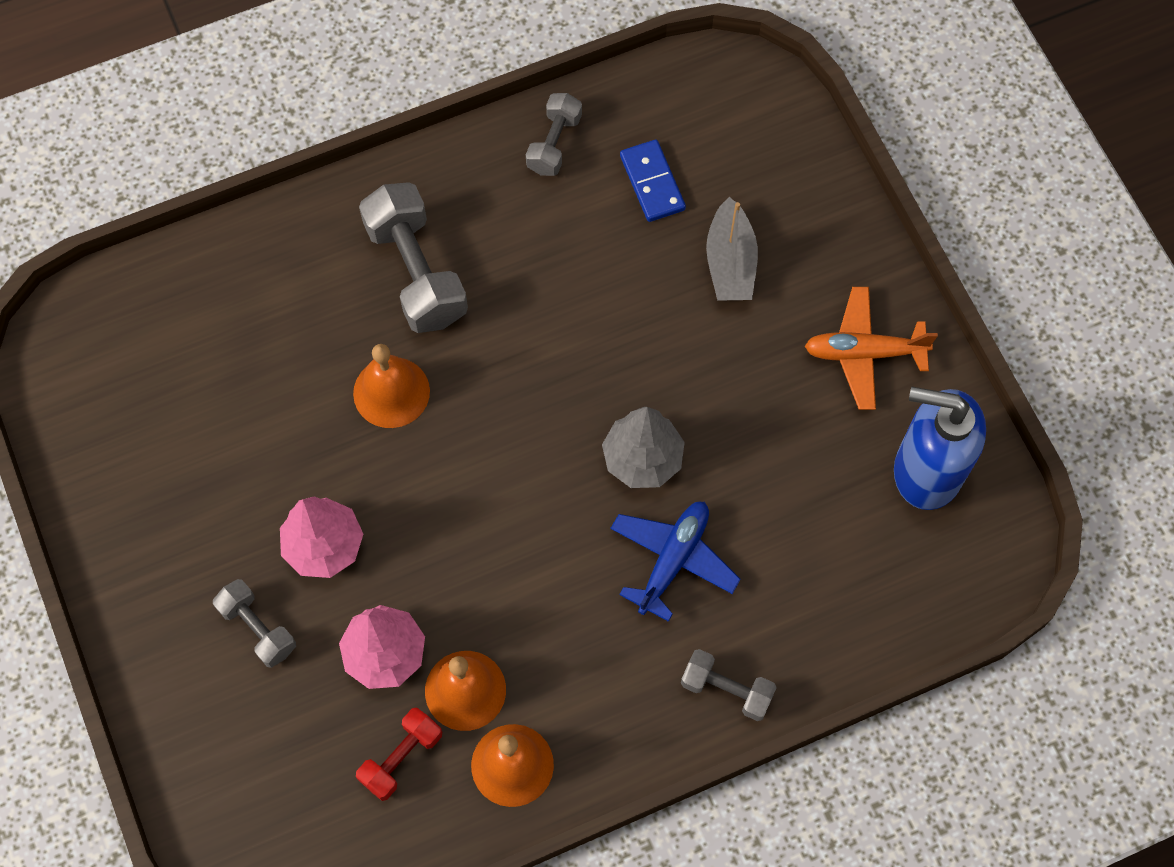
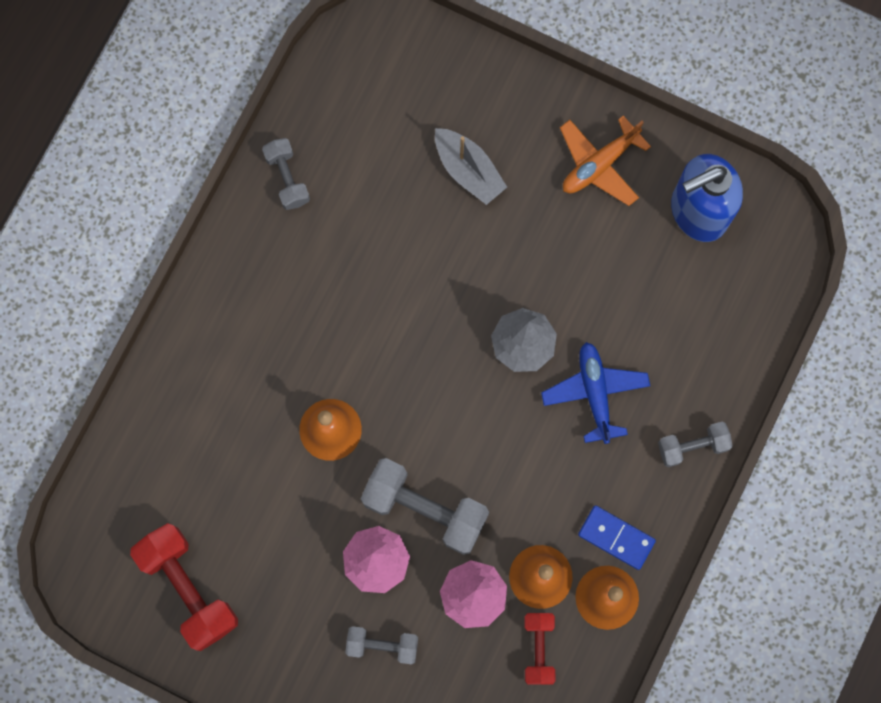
camera: 40 degrees left, 10 degrees up
grey dumbbell [359,182,468,333] -> grey dumbbell moved to [361,458,489,555]
blue domino [620,140,686,222] -> blue domino moved to [578,505,656,570]
none -> red dumbbell [130,523,238,651]

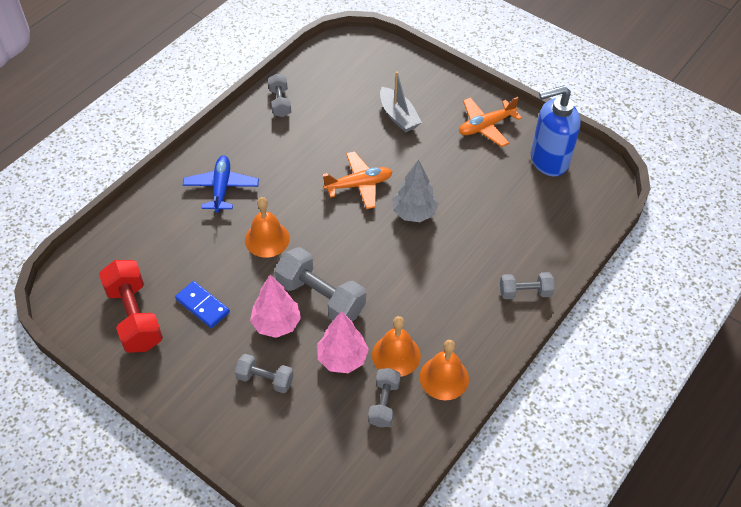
camera: 10 degrees right, 25 degrees down
red dumbbell [524,613,555,685] -> grey dumbbell [368,368,401,427]
blue plane [541,342,650,444] -> blue plane moved to [183,155,259,213]
blue domino [578,505,656,570] -> blue domino moved to [175,281,230,328]
none -> orange plane [323,152,392,209]

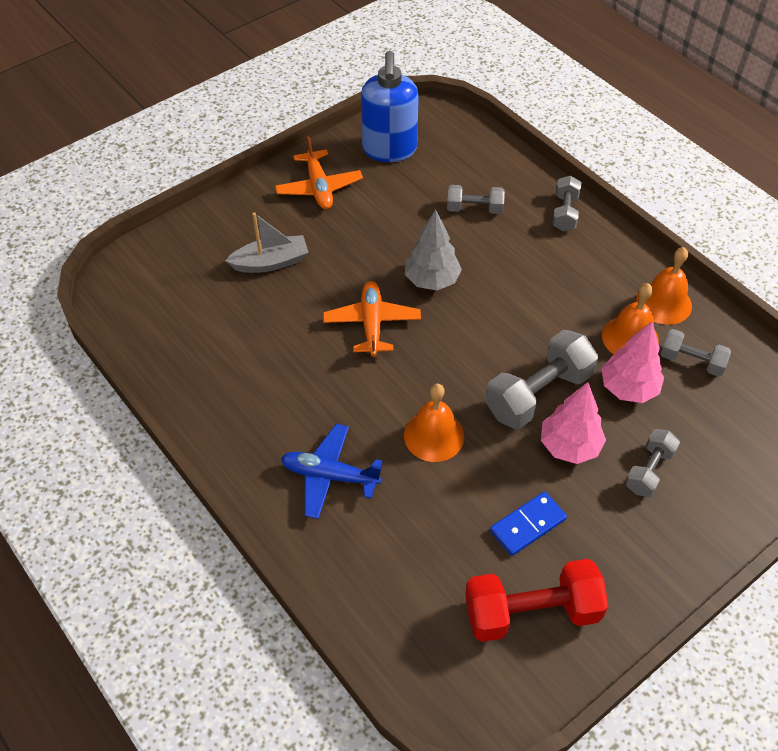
camera: 75 degrees left, 0 degrees up
grey dumbbell [268,73,291,117] -> grey dumbbell moved to [447,185,505,214]

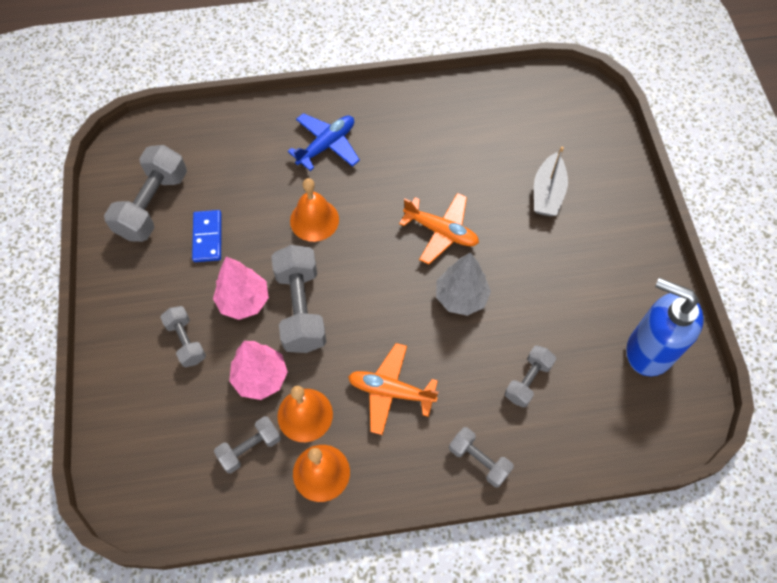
camera: 120 degrees right, 10 degrees up
orange plane [275,136,363,209] -> orange plane moved to [348,343,438,435]
red dumbbell [465,559,609,642] -> grey dumbbell [104,145,187,242]

